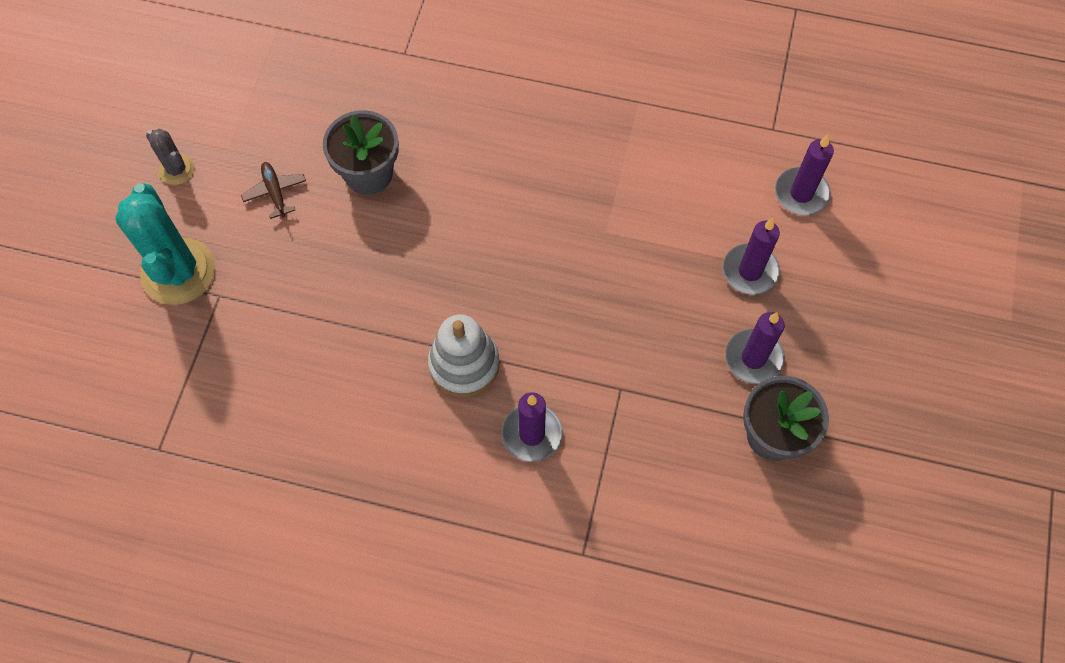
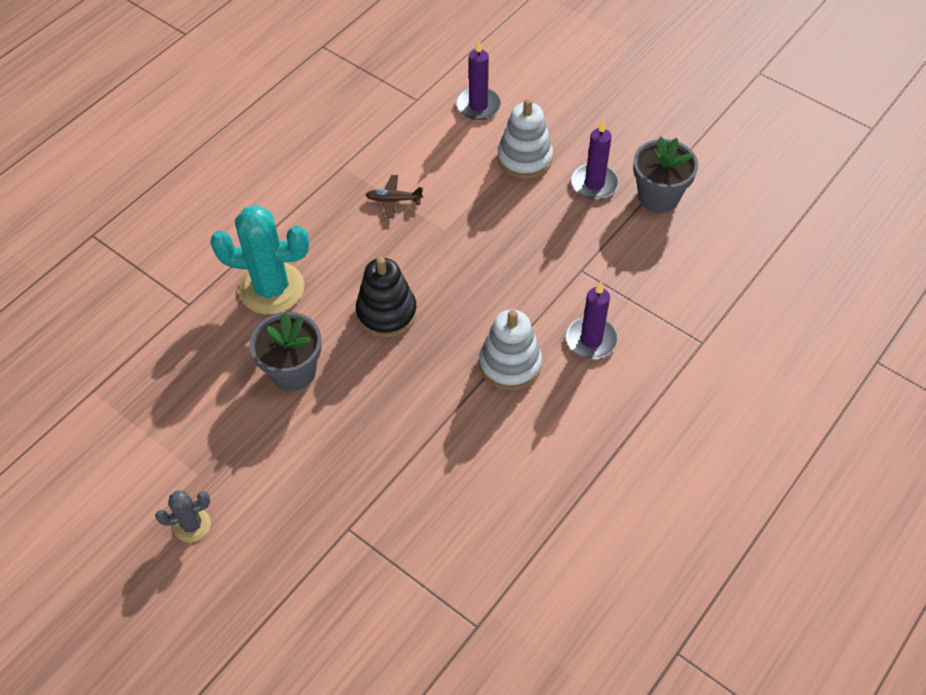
camera: 65 degrees left, 10 degrees down
turquoise cactus [115,183,216,305] -> turquoise cactus moved to [210,205,309,315]
brown plane [241,162,306,219] -> brown plane moved to [366,175,423,218]
purple candle [723,218,780,295] -> white stacking toy [497,98,553,179]
none -> black stacking toy [356,257,417,338]

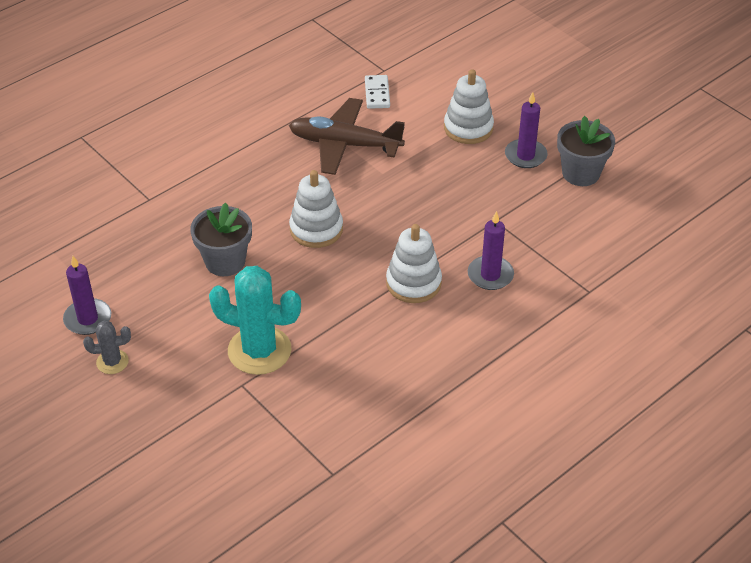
camera: 10 degrees right, 10 degrees down
turquoise cactus [210,205,309,315] -> turquoise cactus moved to [209,266,301,375]
black stacking toy [356,257,417,338] -> white stacking toy [289,170,343,248]
brown plane [366,175,423,218] -> brown plane [289,98,405,175], size x2.30
purple candle [456,40,501,120] -> purple candle moved to [63,256,111,335]
none -> white domino [365,75,390,109]

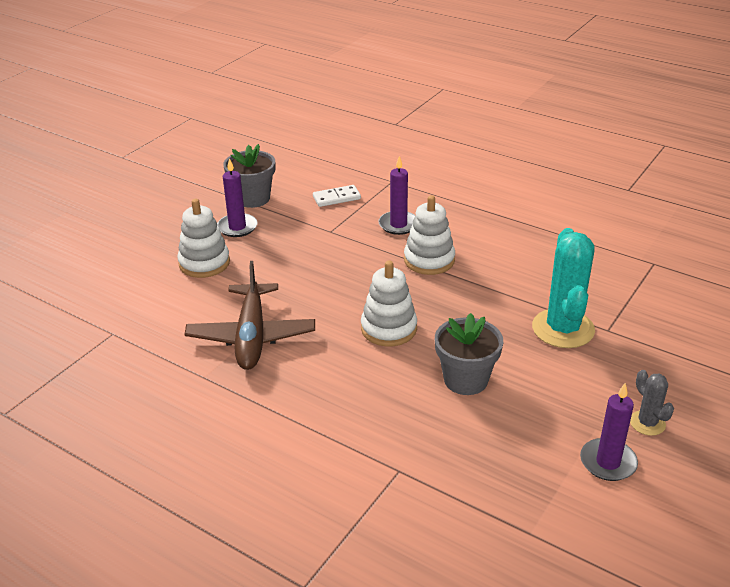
camera: 105 degrees left, 10 degrees down
white domino [365,75,390,109] -> white domino moved to [313,185,361,207]

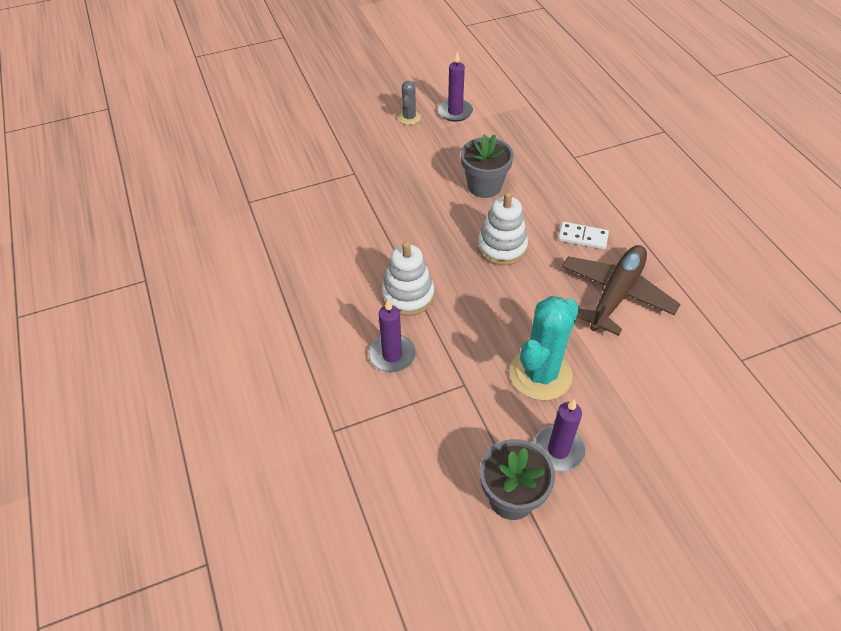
camera: 145 degrees left, 15 degrees up
white stacking toy [177,199,230,278] -> none
white domino [313,185,361,207] -> white domino moved to [558,222,609,250]
turquoise cactus [532,228,595,348] -> turquoise cactus moved to [510,296,579,400]

